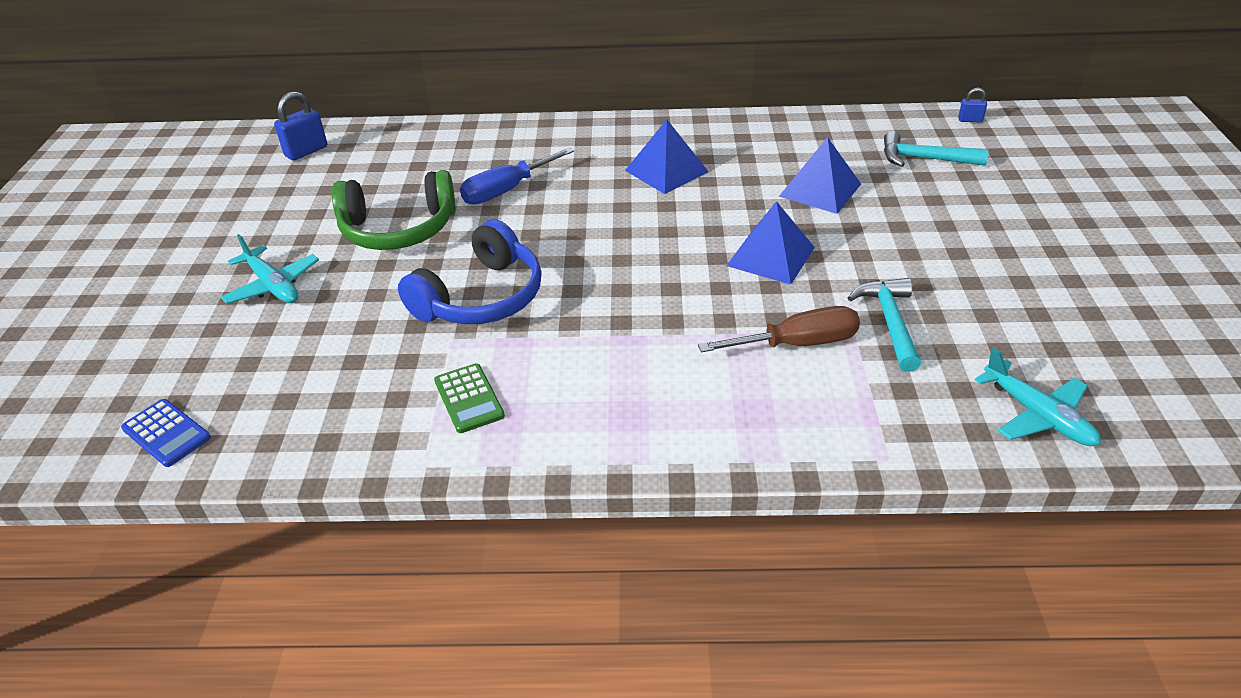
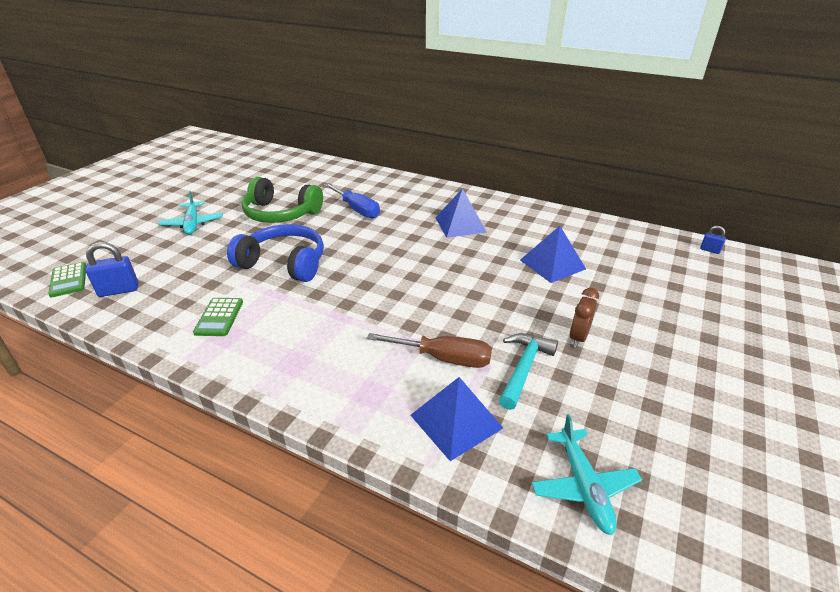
camera: 25 degrees right, 5 degrees down
blue calculator [121,399,211,467] -> green calculator [48,262,86,297]
blue padlock [274,91,327,161] -> blue padlock moved to [85,242,139,297]
blue headphones [398,219,542,324] -> blue headphones turned 135 degrees counterclockwise [227,224,324,282]
blue screwdriver [460,147,574,205] -> blue screwdriver turned 120 degrees counterclockwise [324,183,380,218]
blue pyramid [726,201,815,285] -> blue pyramid moved to [410,377,503,461]
turquoise hammer [884,131,988,167] -> none
none -> brown clock [570,288,599,347]

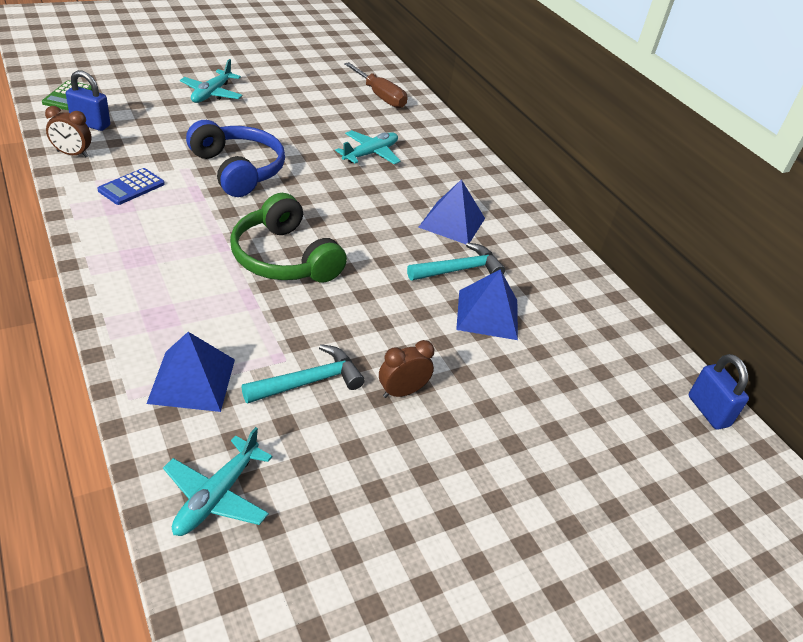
camera: 30 degrees right, 5 degrees up
green calculator [193,298,243,336] -> blue calculator [97,168,165,205]
green headphones [241,177,323,223] -> green headphones moved to [230,193,347,283]
blue screwdriver [324,183,380,218] -> turquoise plane [335,130,401,164]
brown screwdriver [367,333,492,368] -> brown screwdriver moved to [344,62,407,108]
blue padlock [700,226,726,254] -> blue padlock [688,354,749,430], size x1.80
none -> brown clock [45,106,92,157]
none -> turquoise hammer [407,242,505,281]

